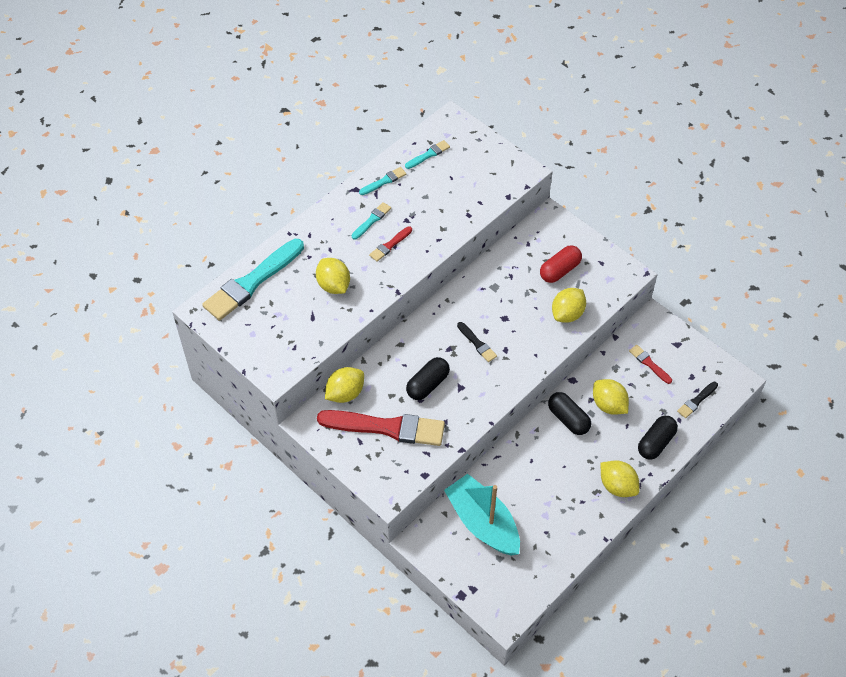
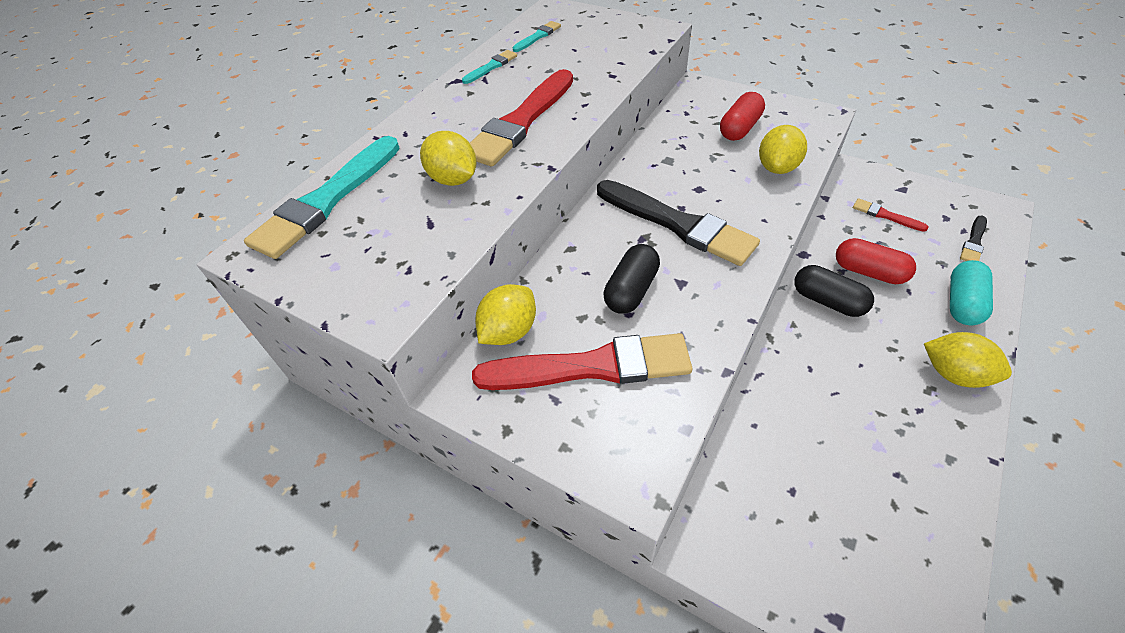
camera: 10 degrees left, 5 degrees down
turquoise brush [351,202,391,239] -> none
red brush [369,226,412,262] -> red brush [470,69,573,167], size x2.22
turquoise boat [444,474,520,555] -> none
black brush [457,322,497,362] -> black brush [597,180,760,266], size x2.22
yellow lemon [593,379,629,415] -> red capsule [836,238,916,284]
black capsule [638,416,678,459] -> turquoise capsule [950,260,993,325]

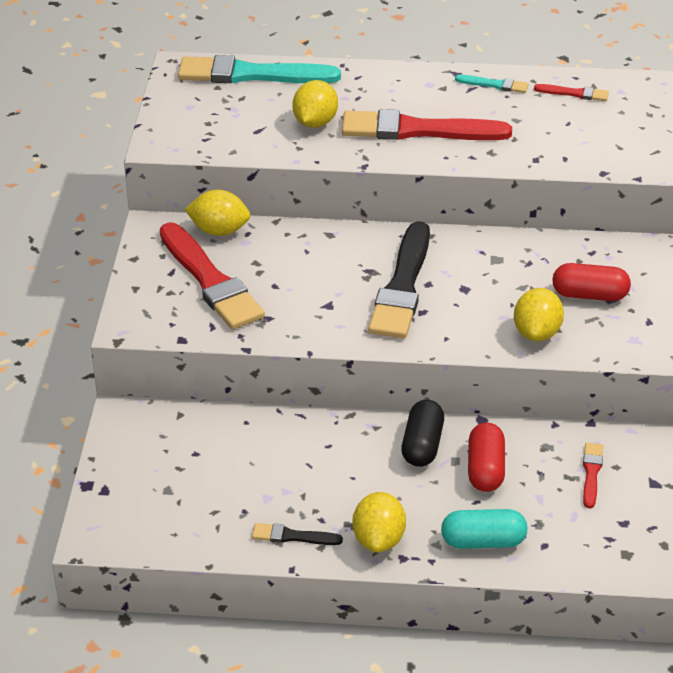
camera: 60 degrees right, 10 degrees down
turquoise brush [512,21,561,52] -> red brush [534,84,609,101]
black capsule [604,244,660,314] -> none
yellow lemon [759,125,807,174] -> yellow lemon turned 75 degrees counterclockwise [514,288,564,341]
black brush [960,216,987,261] -> black brush moved to [252,523,343,545]

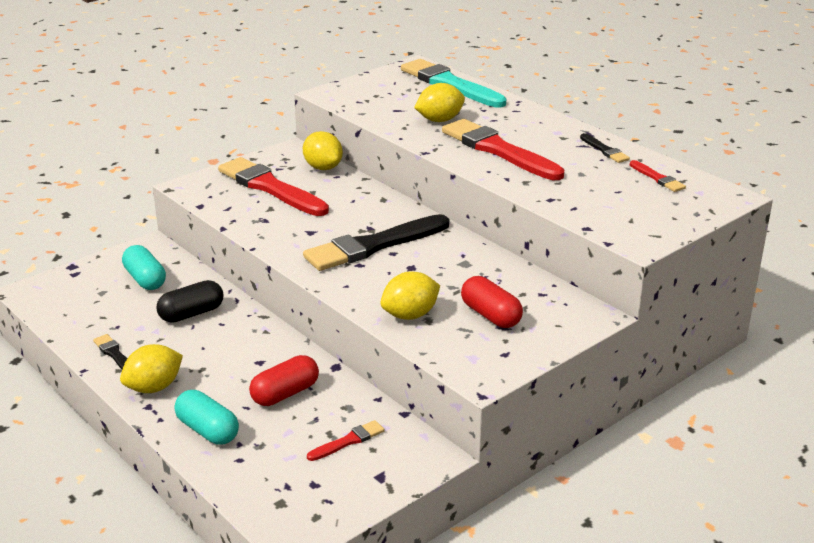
camera: 45 degrees right, 10 degrees down
red brush [160,222,265,329] -> red brush turned 120 degrees clockwise [218,157,329,216]
black capsule [401,400,444,467] -> black capsule moved to [157,280,223,323]
turquoise brush [455,74,529,93] -> black brush [580,133,630,163]
none -> turquoise capsule [122,245,166,290]

